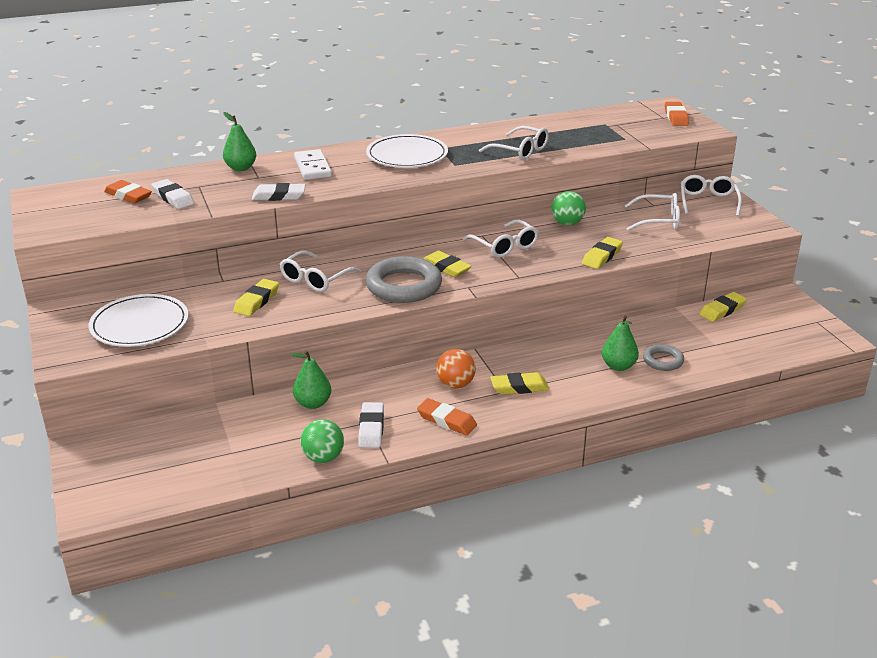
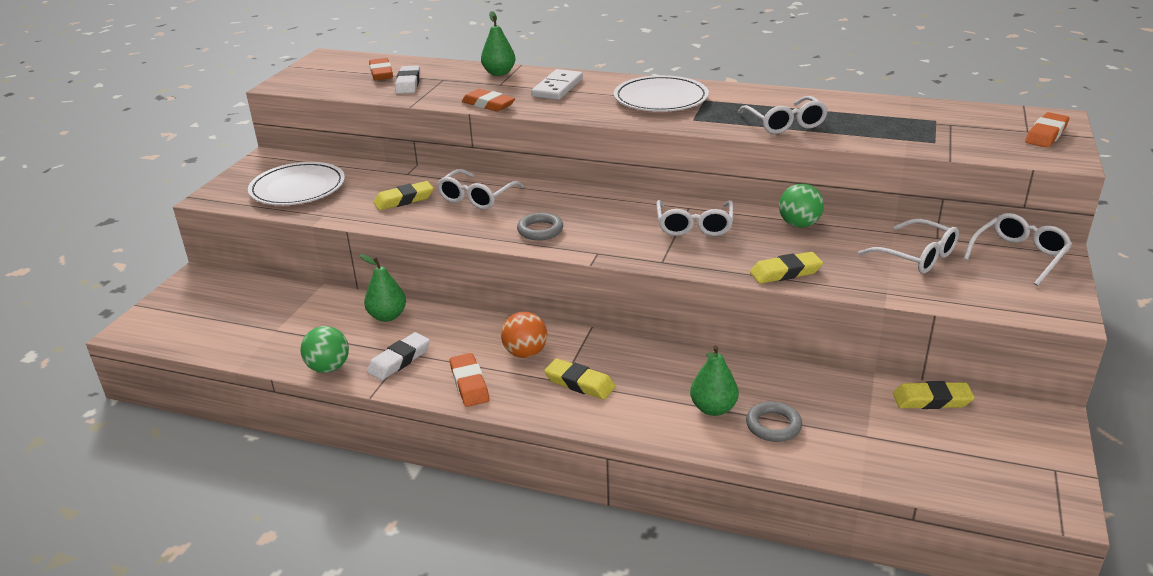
camera: 40 degrees right, 0 degrees up
white eraser [252,183,306,201] -> orange eraser [462,89,515,112]
white glasses [280,250,361,292] -> white glasses turned 45 degrees counterclockwise [437,169,524,210]
grey ring [366,256,442,303] -> grey ring [517,213,563,240], size x0.53
yellow eraser [424,251,472,277] -> none

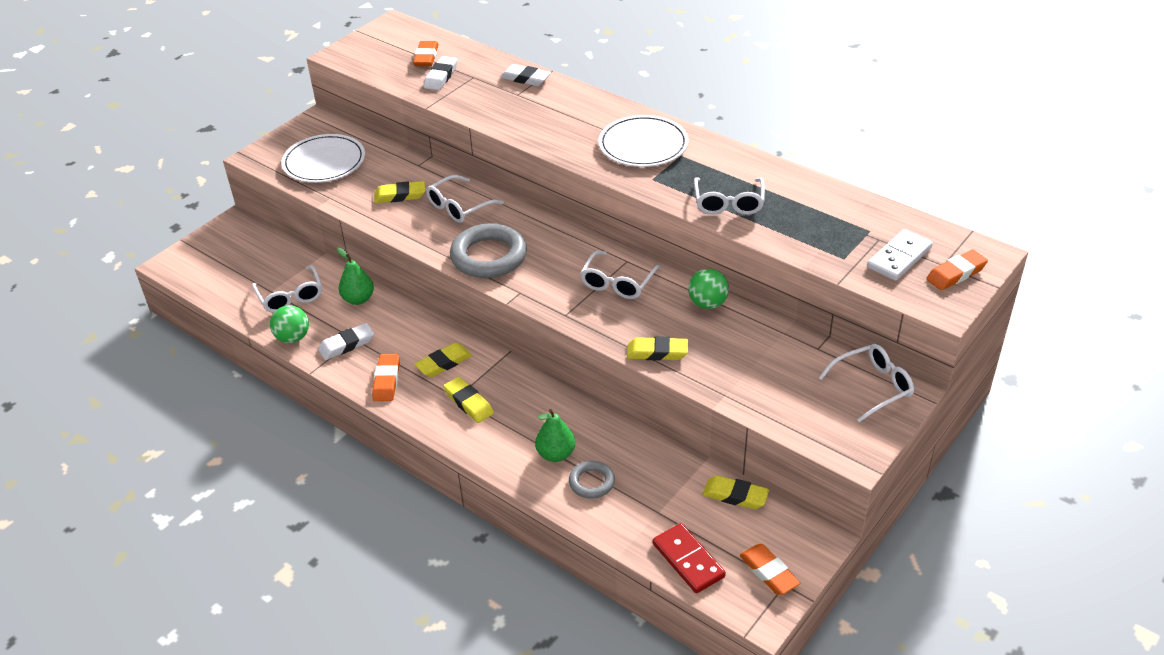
camera: 20 degrees right, 10 degrees up
orange eraser [462,89,515,112] -> orange eraser moved to [740,544,801,595]
green pear [481,11,515,76] -> white eraser [500,64,551,86]
orange ball [501,312,547,358] -> yellow eraser [415,343,472,377]
grey ring [517,213,563,240] -> grey ring [450,223,527,278], size x1.88
white domino [531,69,583,100] -> white domino moved to [867,229,933,281]
white glasses [858,219,959,273] -> white glasses moved to [252,265,322,313]
none -> red domino [653,523,726,593]

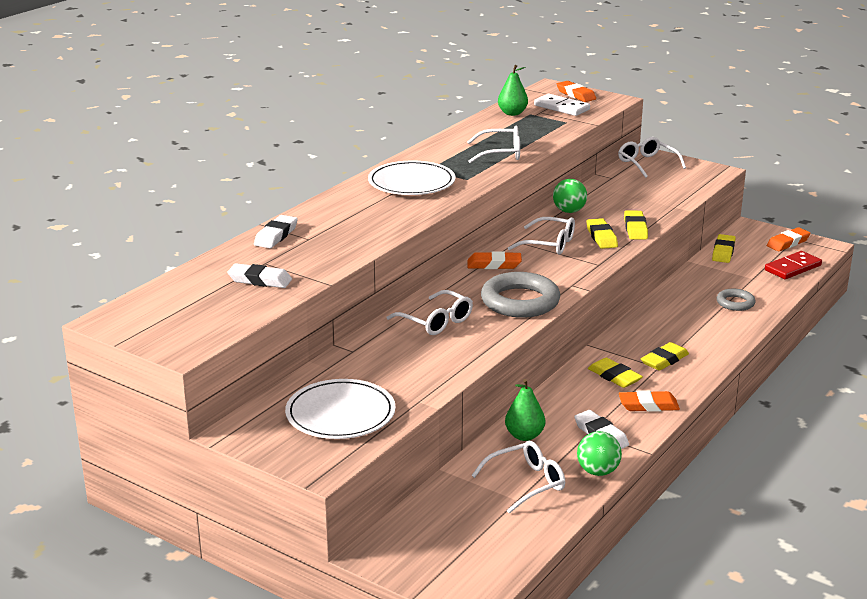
camera: 95 degrees left, 15 degrees down
yellow eraser [374,181,425,203] -> yellow eraser moved to [587,218,618,249]
orange eraser [413,41,439,66] -> orange eraser moved to [467,251,522,269]
green pear [535,409,575,462] -> green pear moved to [498,65,528,116]

